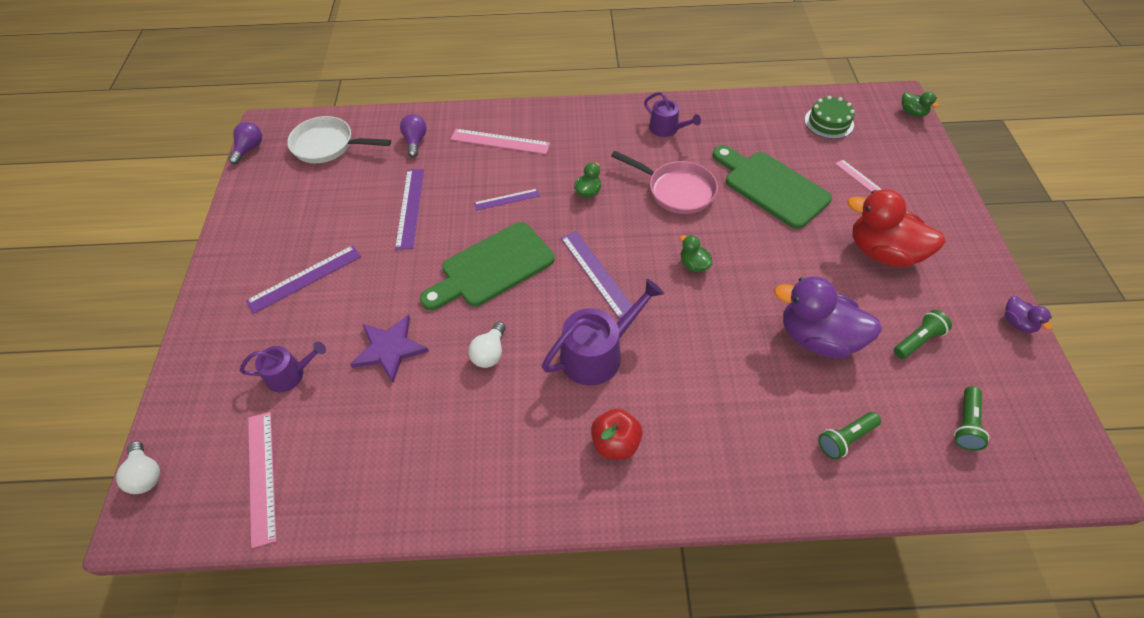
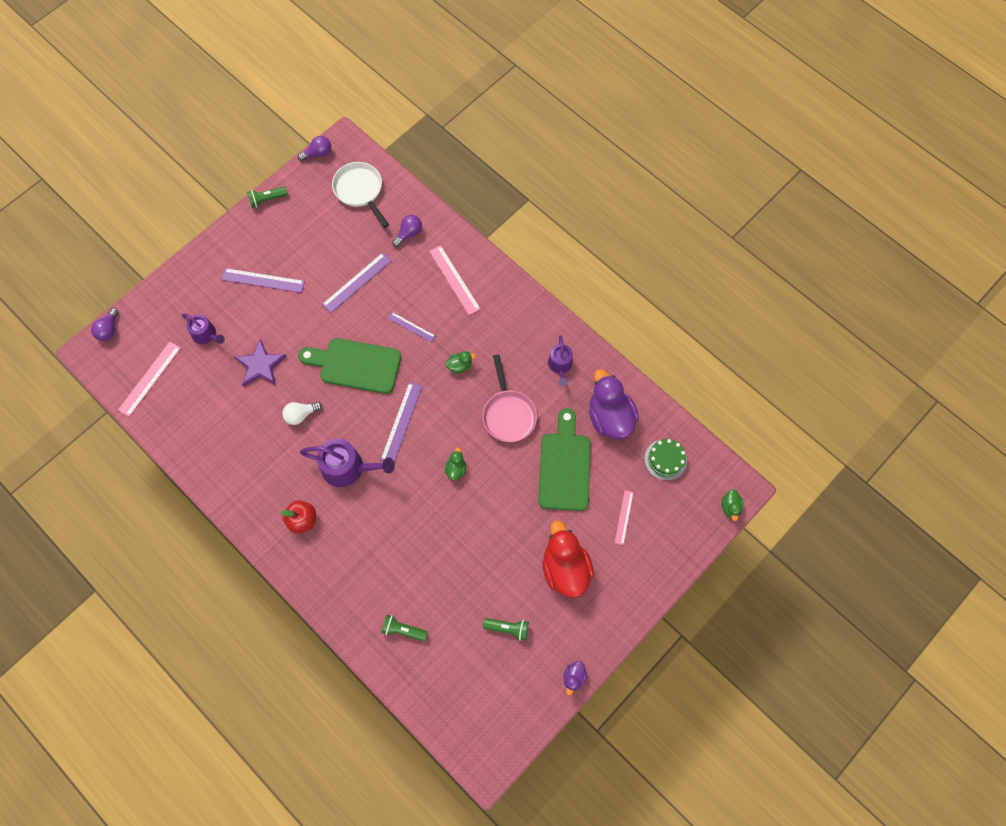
camera: 45 degrees right, 15 degrees up
white light bulb [116,441,160,494] -> purple light bulb [91,308,119,341]
purple duck [774,276,882,359] -> purple duck moved to [589,369,639,439]
green flashlight [954,386,990,451] -> green flashlight moved to [247,187,288,208]

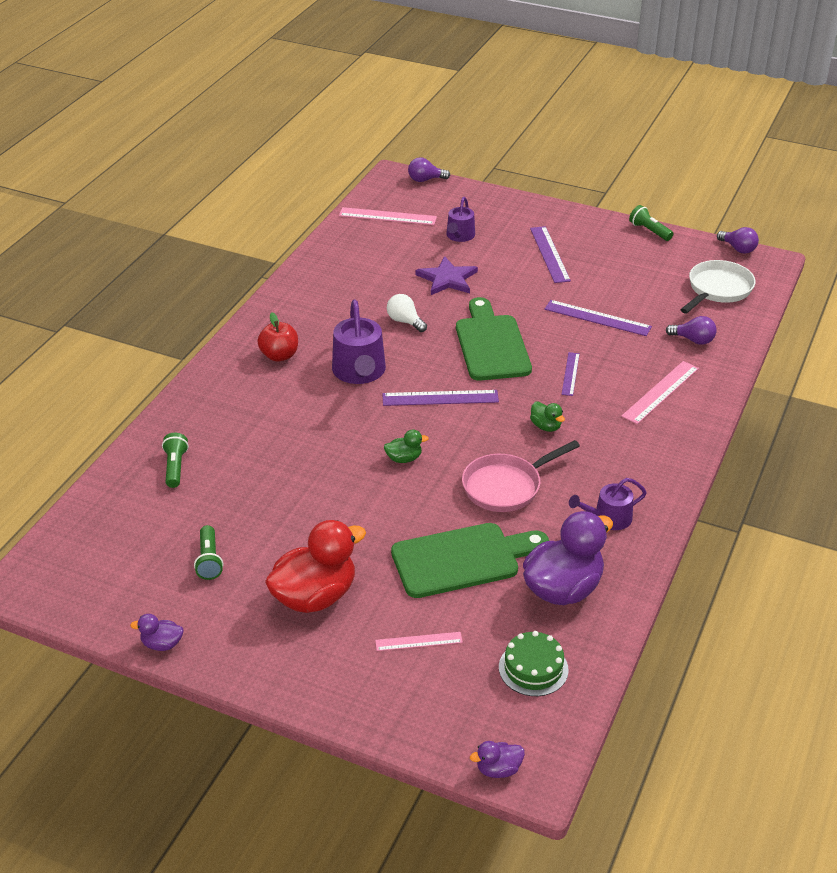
camera: 70 degrees right, 30 degrees down
green duck [722,489,744,521] -> purple duck [470,741,525,778]

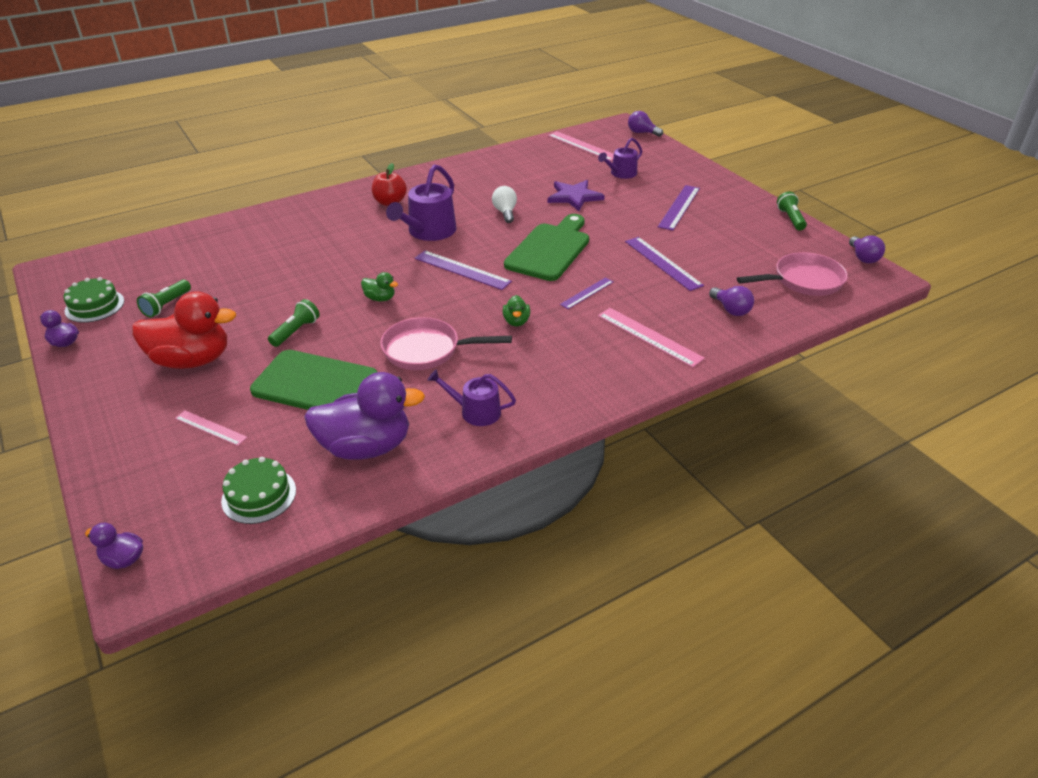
camera: 35 degrees right, 0 degrees up
green flashlight [162,433,189,488] -> green flashlight moved to [268,299,320,347]
pink ruler [621,361,699,424] -> pink ruler turned 60 degrees clockwise [598,308,705,368]
white pan [680,260,756,313] -> pink pan [737,252,848,296]
none -> green cake [64,277,124,323]

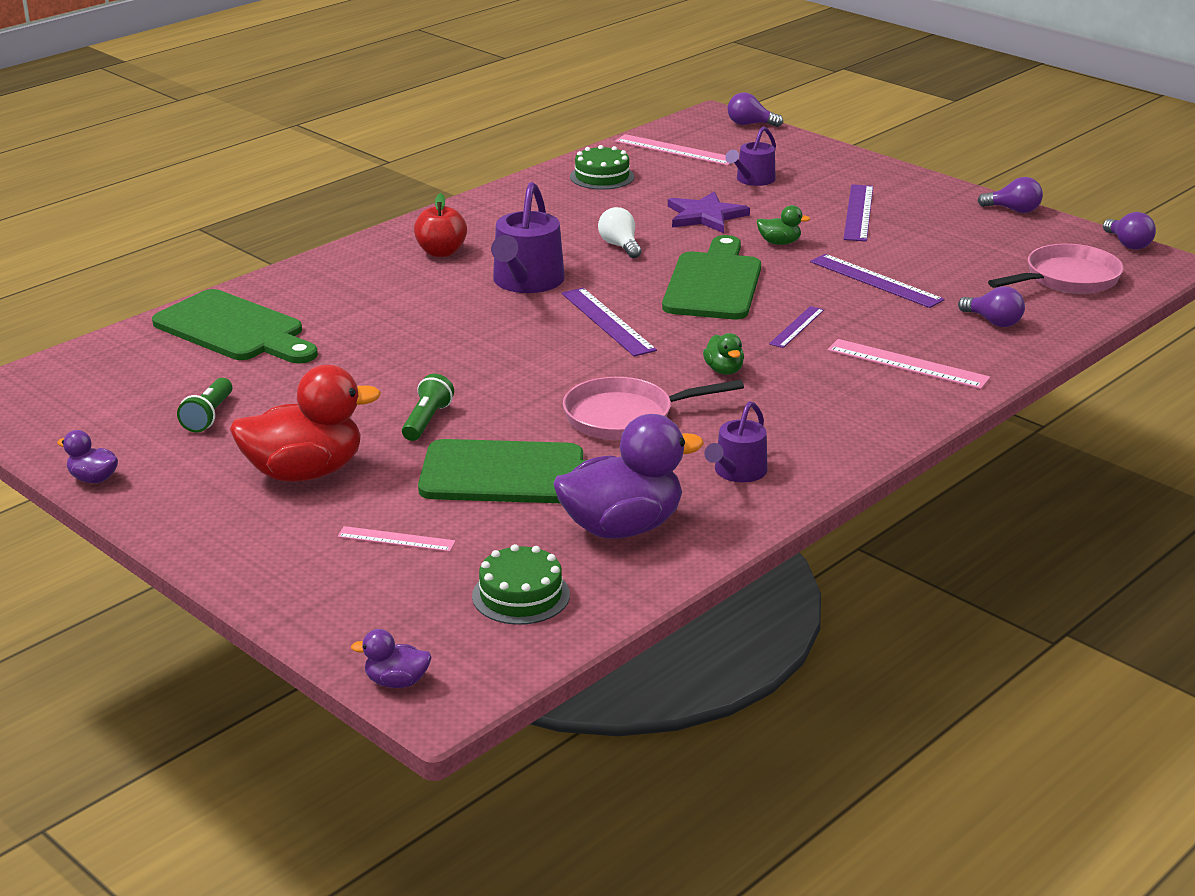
camera: 15 degrees left, 10 degrees down
green cake [64,277,124,323] -> green cake moved to [570,145,634,190]
green duck [361,272,398,302] -> green duck moved to [756,205,810,245]
purple ruler [415,251,512,290] -> purple ruler turned 45 degrees clockwise [562,288,657,357]
purple watering can [427,369,516,426] -> purple watering can turned 60 degrees counterclockwise [704,401,768,482]
green flashlight [777,191,807,231] -> purple light bulb [977,177,1043,213]
none -> green cutting board [152,289,318,363]

